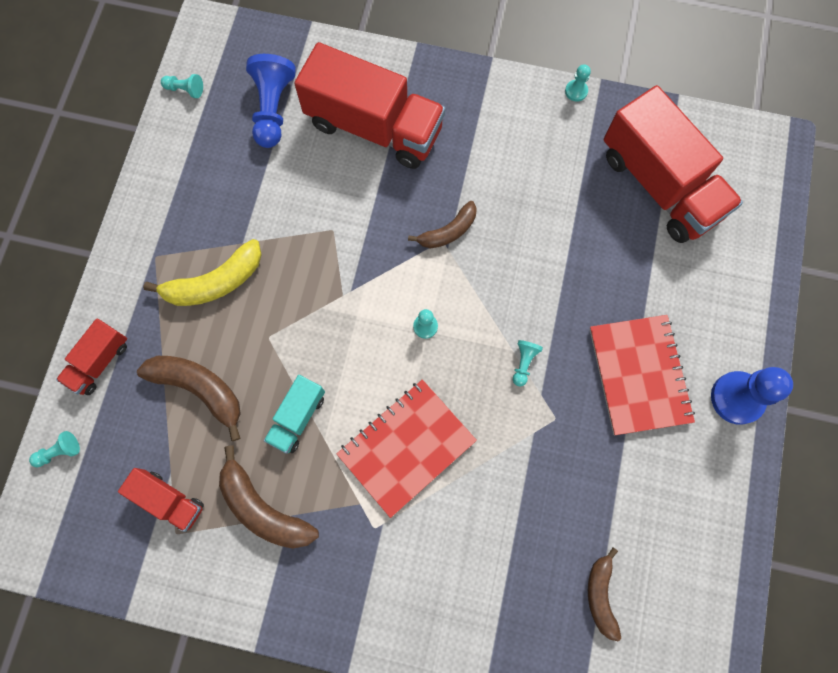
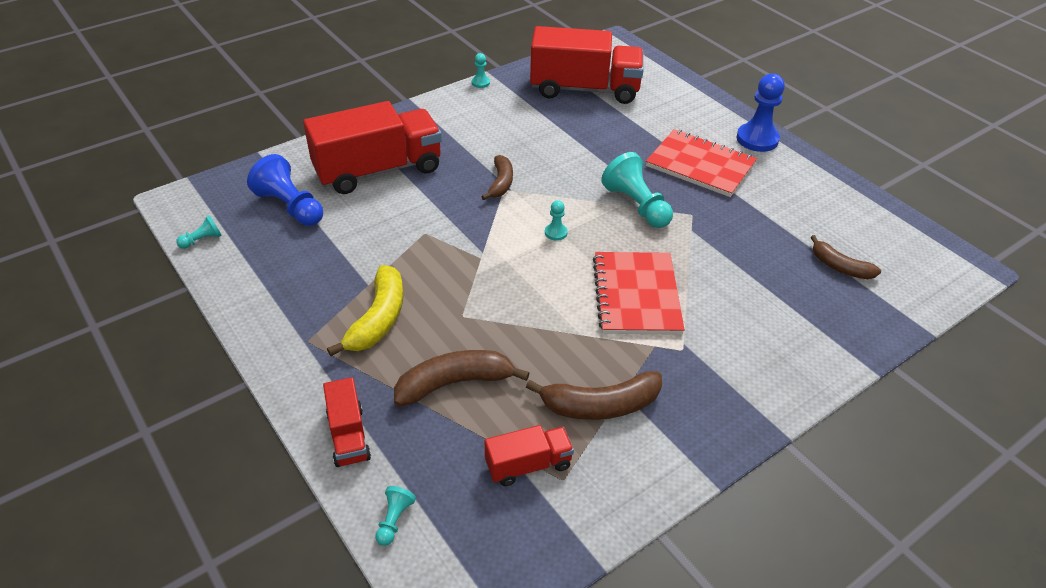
camera: 50 degrees left, 30 degrees down
turquoise truck [264,375,325,454] -> none
turquoise pawn [513,340,543,387] -> turquoise pawn [601,152,673,228], size x2.08

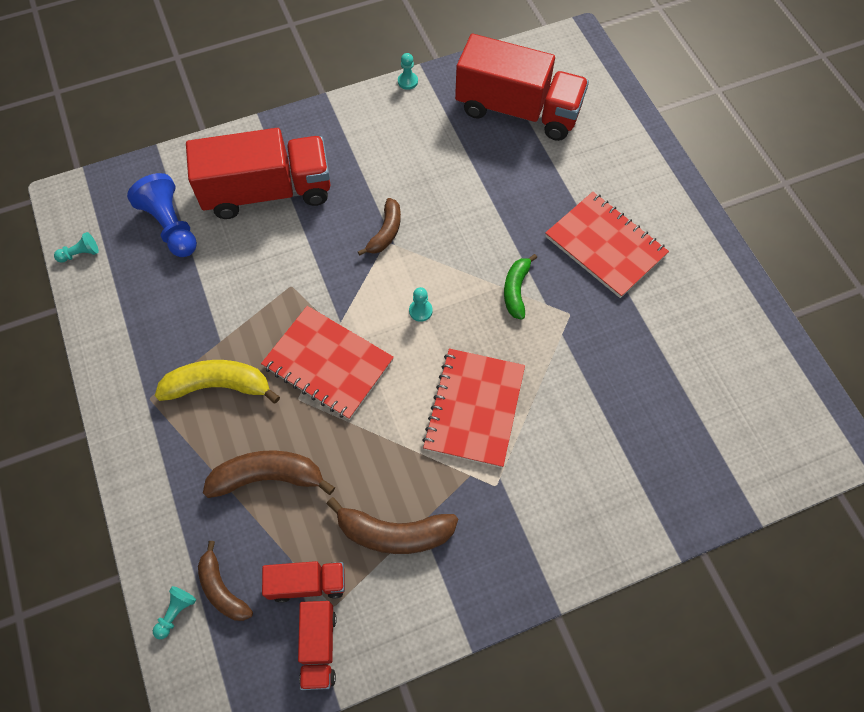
camera: 15 degrees right, 20 degrees up
red truck [323,377,371,467] -> red truck moved to [298,601,336,690]
yellow banana [327,265,403,356] -> yellow banana turned 120 degrees counterclockwise [155,360,280,403]
turquoise pawn [601,152,673,228] -> green banana [504,254,537,320]
blue pawn [736,74,785,152] -> none
brown banana [811,235,881,279] -> brown banana moved to [198,541,253,621]
none -> red notebook [261,306,394,420]

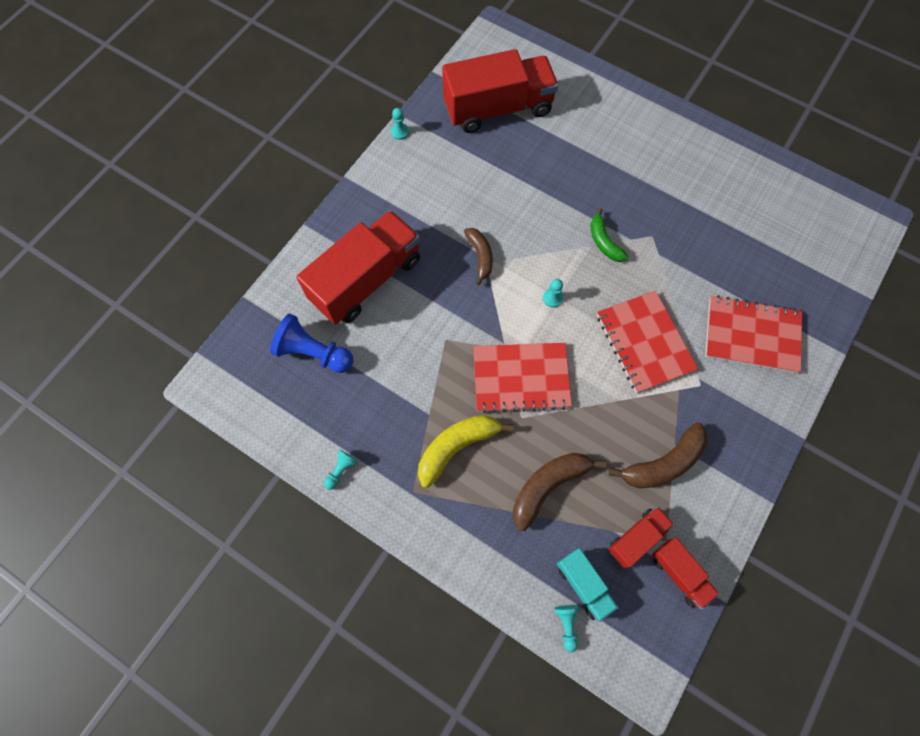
camera: 35 degrees left, 5 degrees up
turquoise pawn [54,232,99,263] -> turquoise pawn moved to [324,450,358,490]
brown banana [198,541,253,621] -> turquoise truck [557,548,619,622]
red notebook [545,192,669,298] -> red notebook moved to [705,295,802,373]

